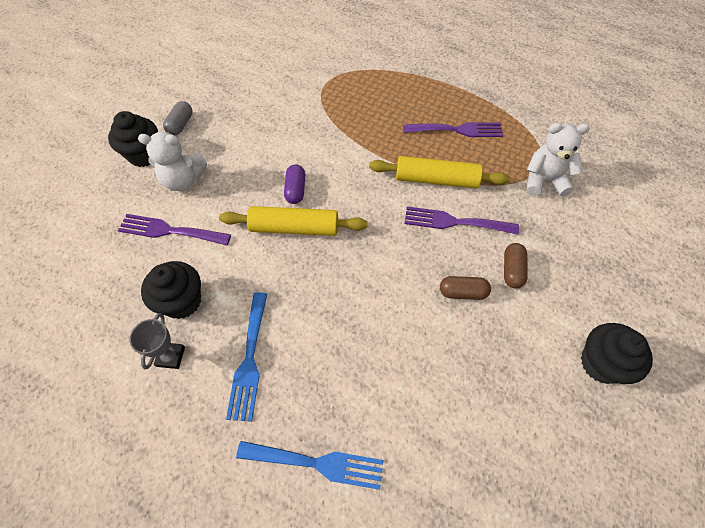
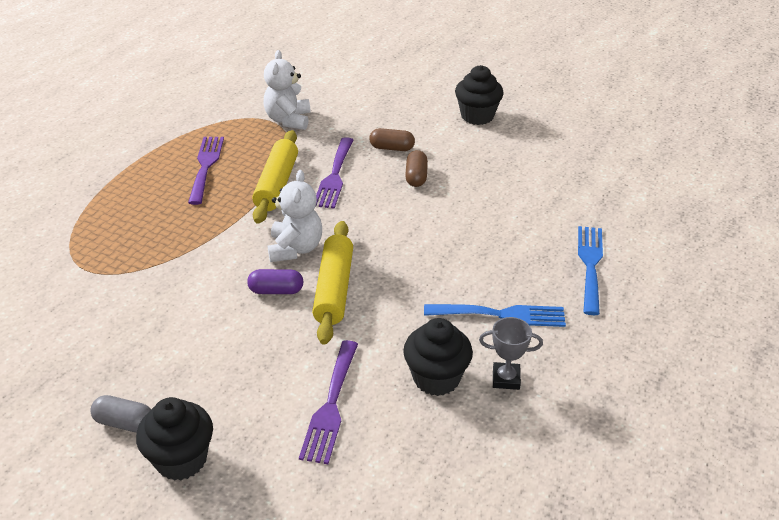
camera: 90 degrees left, 20 degrees down
white teddy bear [138,132,207,191] -> white teddy bear moved to [268,170,322,262]

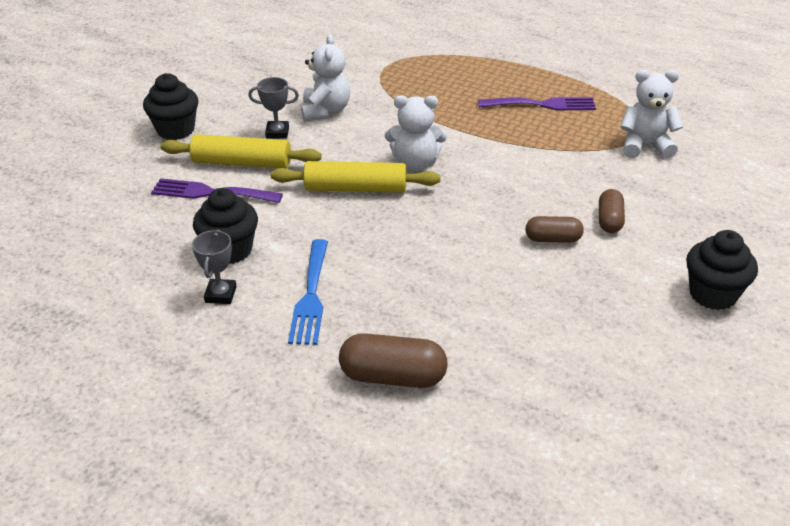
camera: 90 degrees right, 0 degrees up
grey capsule [90,395,151,432] -> none
purple capsule [247,269,303,294] -> none
yellow rolling pin [252,130,298,224] -> yellow rolling pin moved to [161,134,322,168]
purple fork [315,137,353,209] -> none
blue fork [578,226,603,315] -> brown capsule [339,333,448,388]
none -> grey trophy [248,77,299,139]
none -> white teddy bear [301,34,350,121]

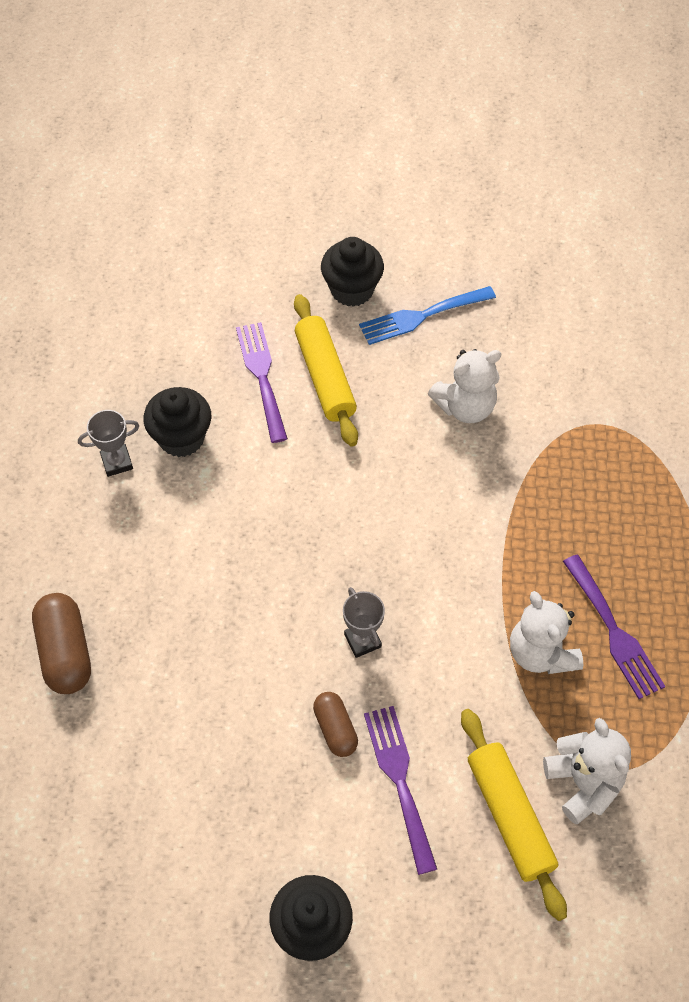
camera: 65 degrees right, 20 degrees up
grey trophy [248,77,299,139] -> grey trophy moved to [343,587,385,658]
yellow rolling pin [271,161,440,193] -> yellow rolling pin moved to [461,709,567,921]
blue fork [288,239,328,345] -> blue fork moved to [359,286,496,345]
white teddy bear [385,95,447,171] -> white teddy bear moved to [510,591,583,674]
brown capsule [599,189,625,233] -> purple fork [364,706,437,875]

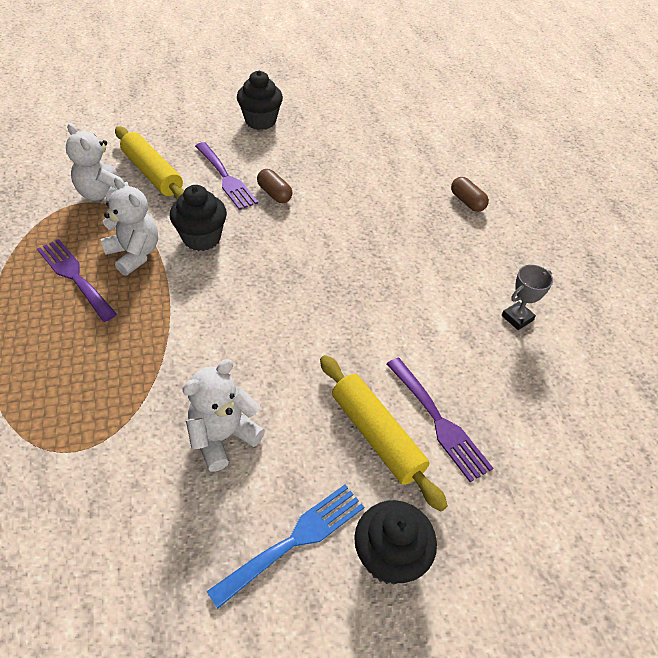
camera: 160 degrees right, 10 degrees down
brown capsule [32,593,91,694] -> brown capsule [451,177,489,212], size x0.62
black cupcake [144,387,211,457] -> black cupcake moved to [170,185,227,251]
grey trophy [343,587,385,658] -> none

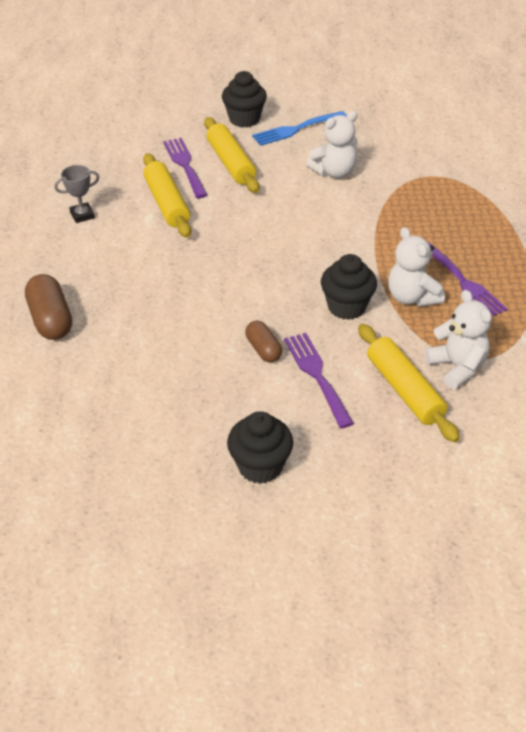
camera: 165 degrees left, 5 degrees down
brown capsule [451,177,489,212] -> brown capsule [25,274,72,340], size x1.60
none -> yellow rolling pin [143,153,191,238]

